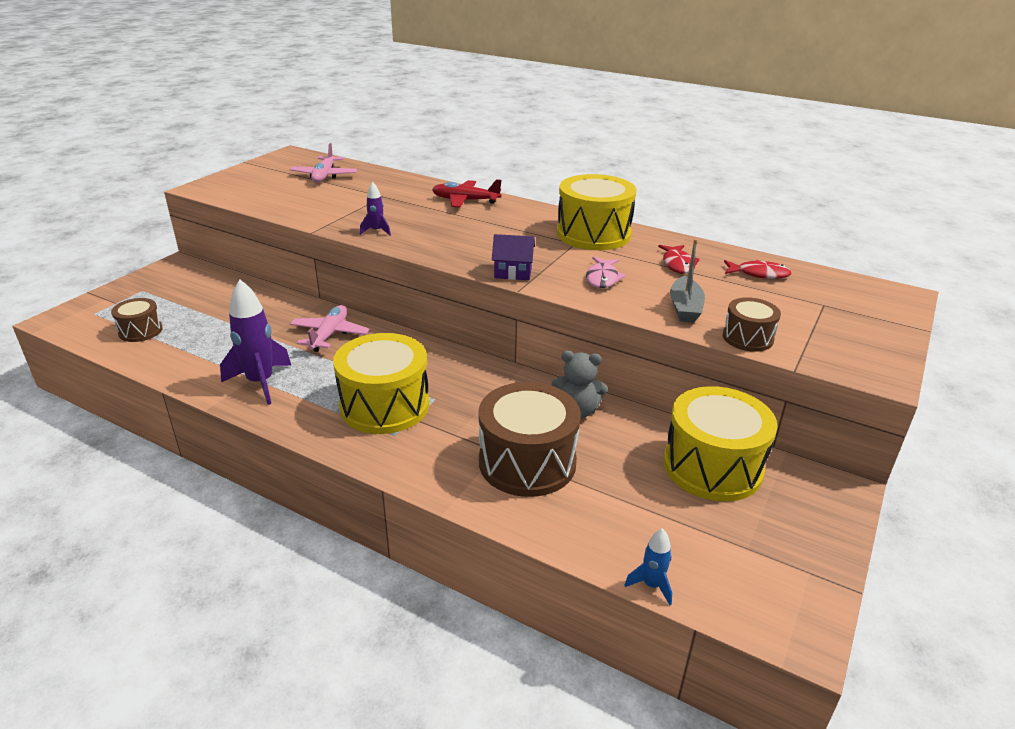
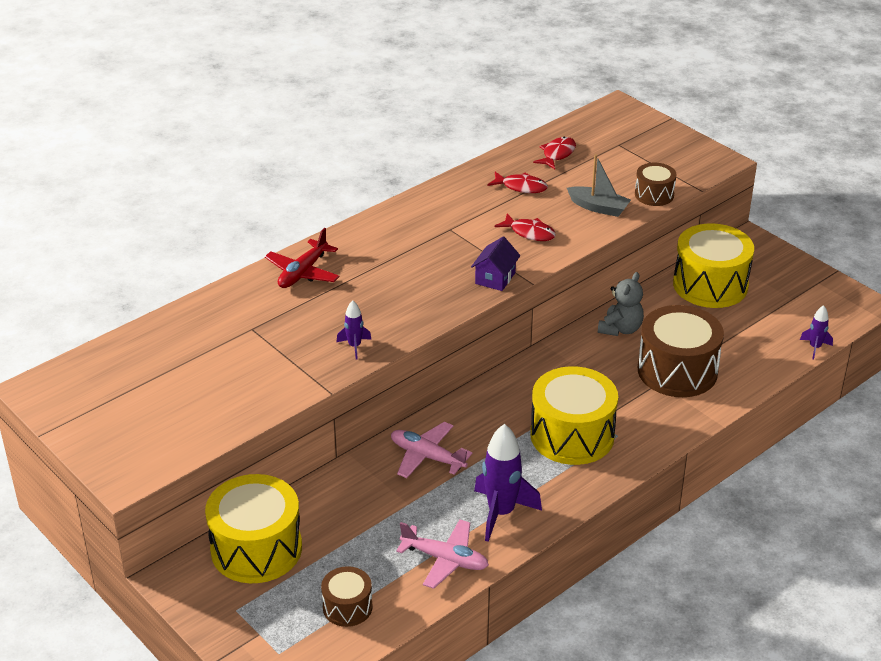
camera: 70 degrees left, 5 degrees up
pink plane [290,143,357,182] -> pink plane moved to [396,519,489,589]
yellow drum [557,174,637,250] -> yellow drum moved to [205,474,302,583]
pink fish [586,257,626,288] -> red fish [494,213,556,241]
blue rocket [624,528,672,605] -> purple rocket [800,305,833,359]

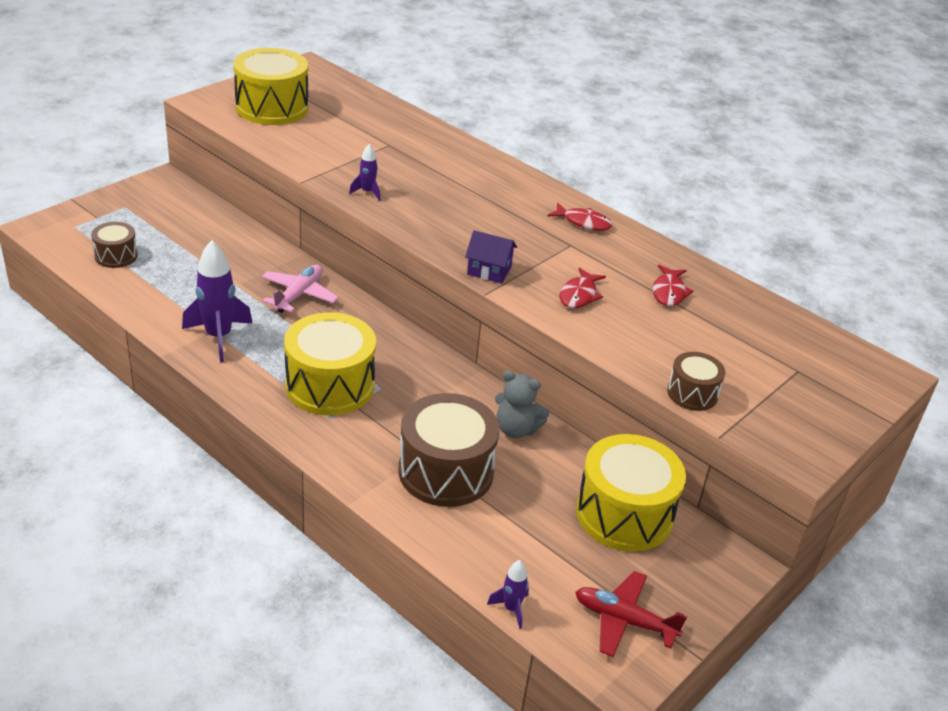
camera: 80 degrees right, 0 degrees up
yellow drum [205,474,302,583] -> yellow drum moved to [233,48,309,125]
red plane [265,228,340,288] -> red plane moved to [575,571,687,657]
pink plane [396,519,489,589] -> none
red fish [533,137,576,169] -> red fish moved to [547,203,613,230]
grey boat [567,154,631,217] -> none

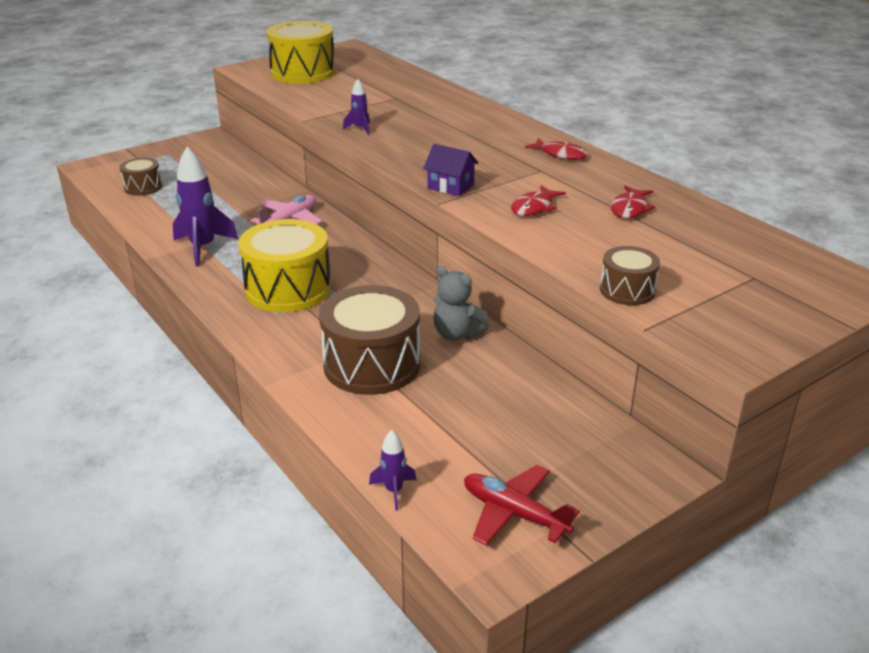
camera: 15 degrees right, 5 degrees down
yellow drum [576,434,686,552] -> none

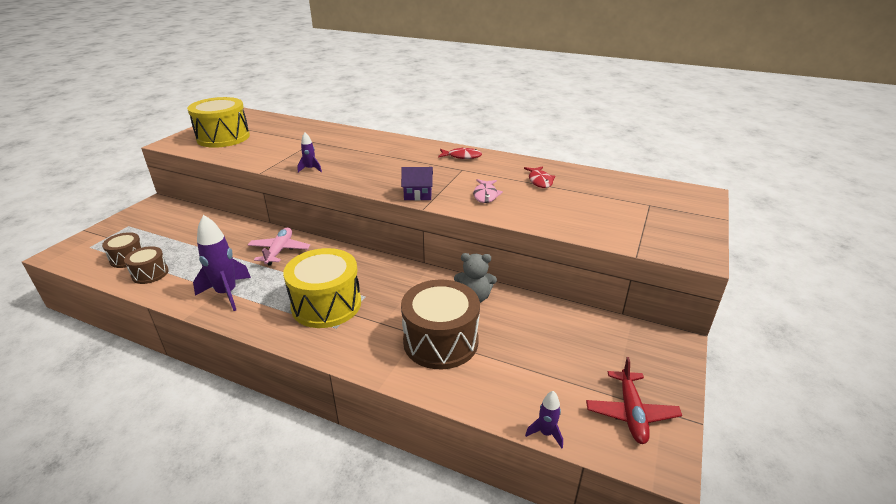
camera: 30 degrees left, 0 degrees up
red plane [464,465,580,546] -> red plane turned 90 degrees counterclockwise [586,357,682,444]
red fish [511,185,566,216] -> pink fish [473,179,503,203]
brown drum [600,246,660,305] -> brown drum moved to [124,246,169,284]

